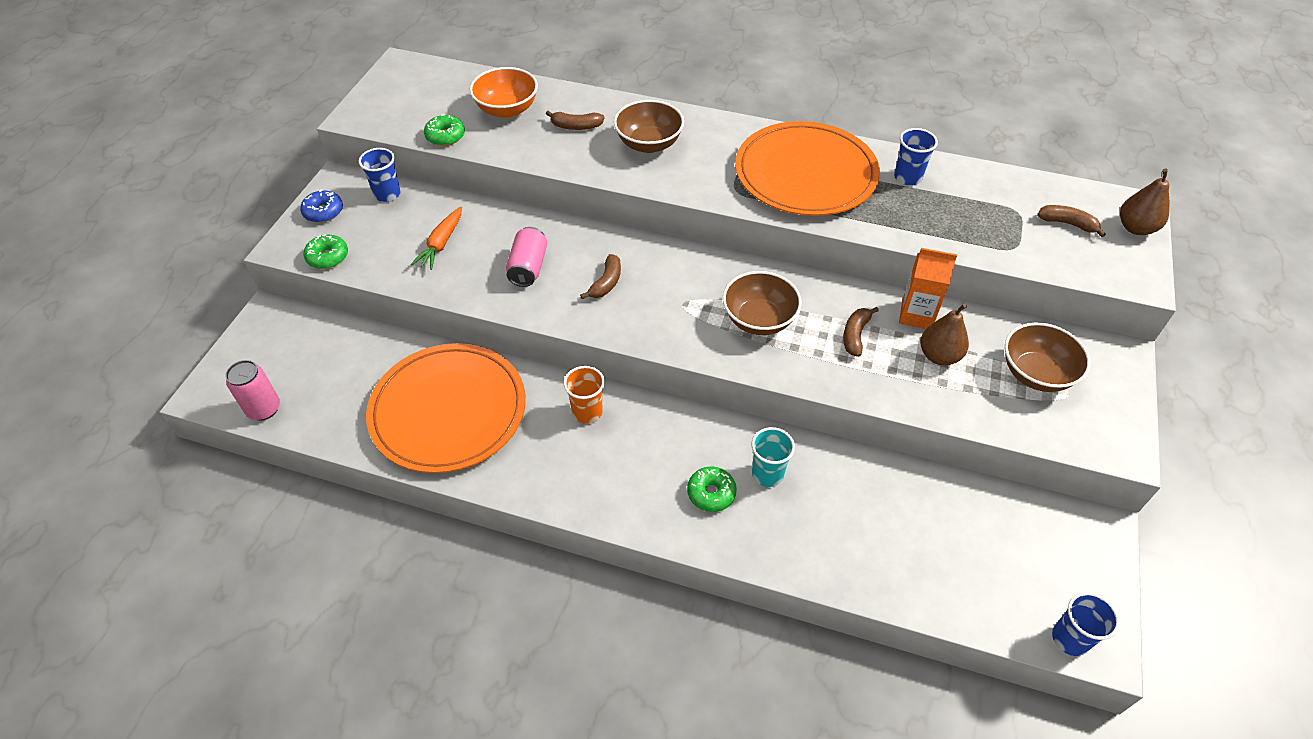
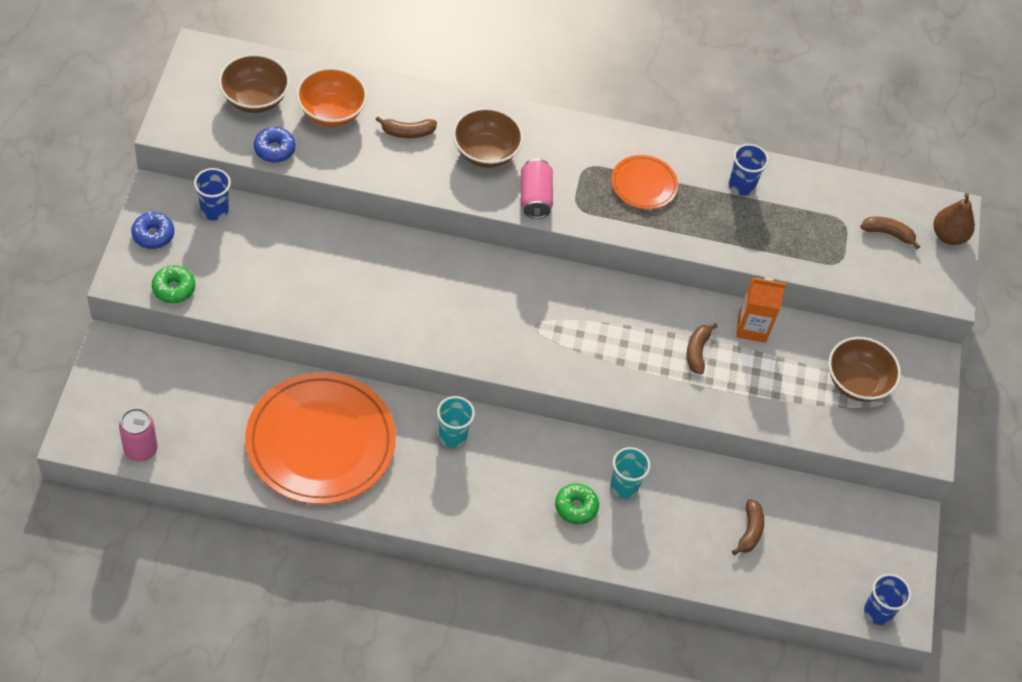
camera: 15 degrees left, 5 degrees up
orange carrot [411,207,462,270] -> none
green donut [424,114,465,146] -> blue donut [254,127,296,163]
pink can [506,227,547,287] -> pink can moved to [521,159,553,219]
orange cup [564,366,605,424] -> turquoise cup [437,396,475,448]
brown banana [580,254,621,299] -> brown banana moved to [732,499,764,555]
brown bowl [723,271,802,335] -> brown bowl moved to [219,54,290,113]
orange plate [735,121,880,216] -> orange plate [611,155,678,209], size x0.48
brown pear [920,304,969,365] -> none

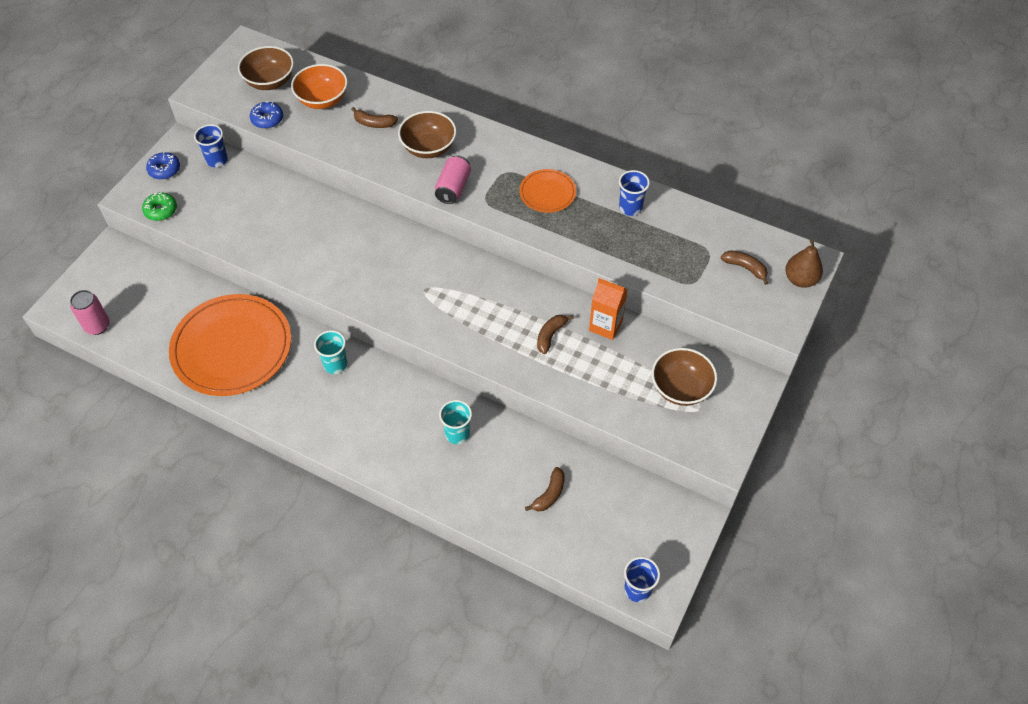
camera: 25 degrees right, 0 degrees up
green donut [555,483,599,525] -> none

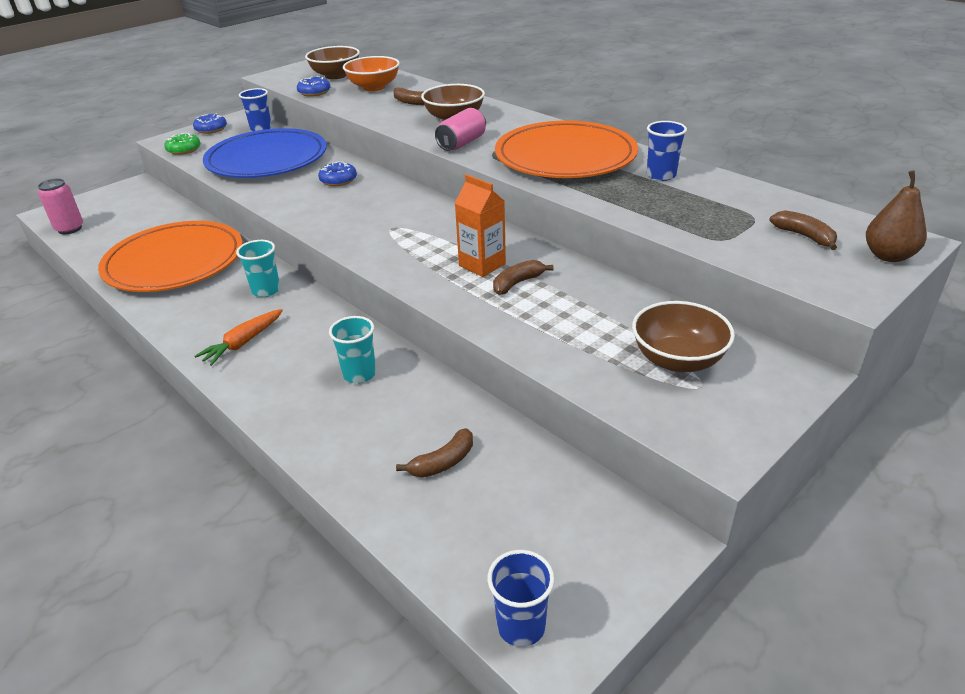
camera: 20 degrees right, 20 degrees down
orange plate [519,169,576,213] -> orange plate [495,121,638,178], size x2.08
orange carton [589,278,628,340] -> orange carton moved to [455,174,506,277]
none -> orange carrot [194,309,283,366]
none -> blue plate [203,128,327,178]
none -> blue donut [318,161,357,186]

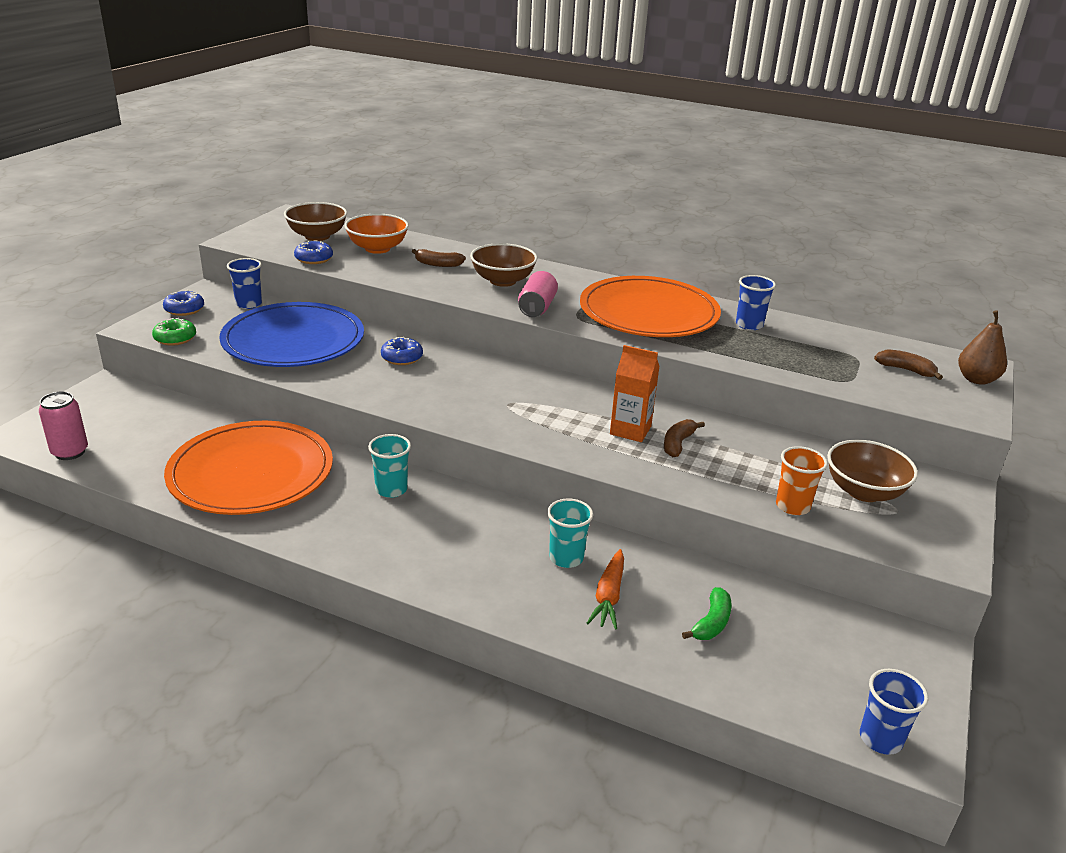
camera: 25 degrees left, 5 degrees down
orange carrot [194,309,283,366] -> orange carrot moved to [587,549,624,630]
brown banana [396,428,473,478] -> green banana [682,587,732,640]
none -> orange cup [776,446,828,515]

